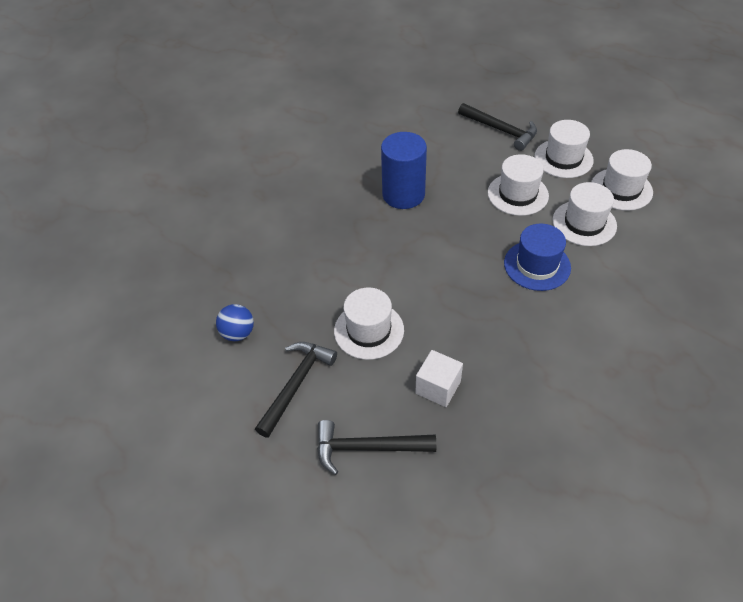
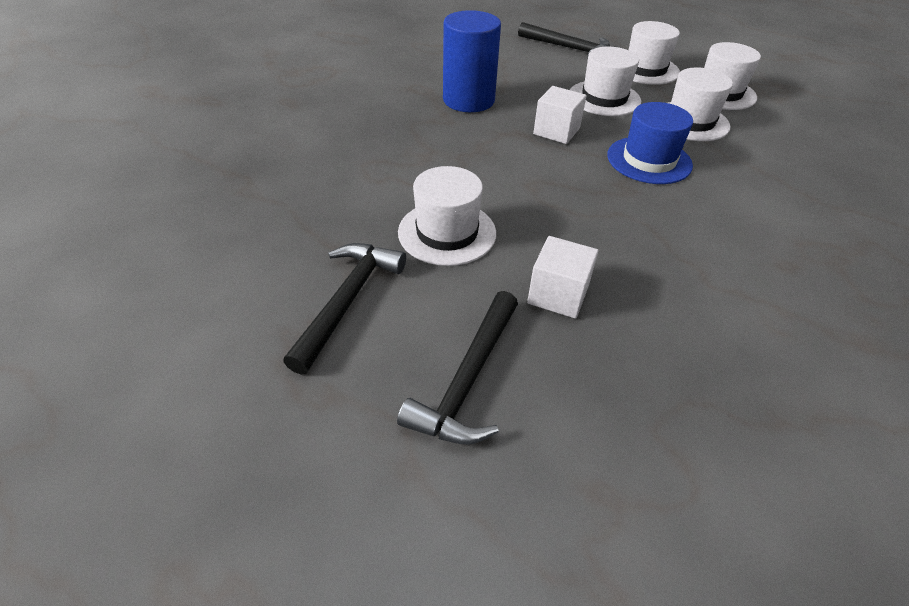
camera: 10 degrees left, 5 degrees down
blue ball [216,304,254,341] -> none
black hammer [317,420,436,475] -> black hammer turned 60 degrees counterclockwise [397,291,518,444]
none -> white cube [533,86,587,144]

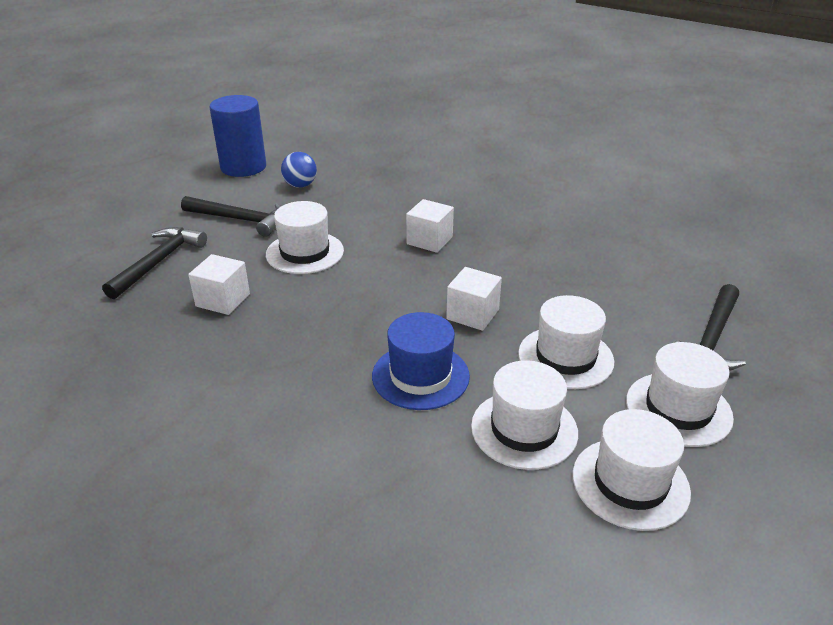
camera: 90 degrees right, 10 degrees down
black hammer [397,291,518,444] -> black hammer turned 90 degrees clockwise [102,227,207,299]
blue cylinder [443,10,501,112] -> blue cylinder moved to [209,95,266,177]
none -> blue ball [281,152,317,188]
none -> white cube [406,199,454,253]

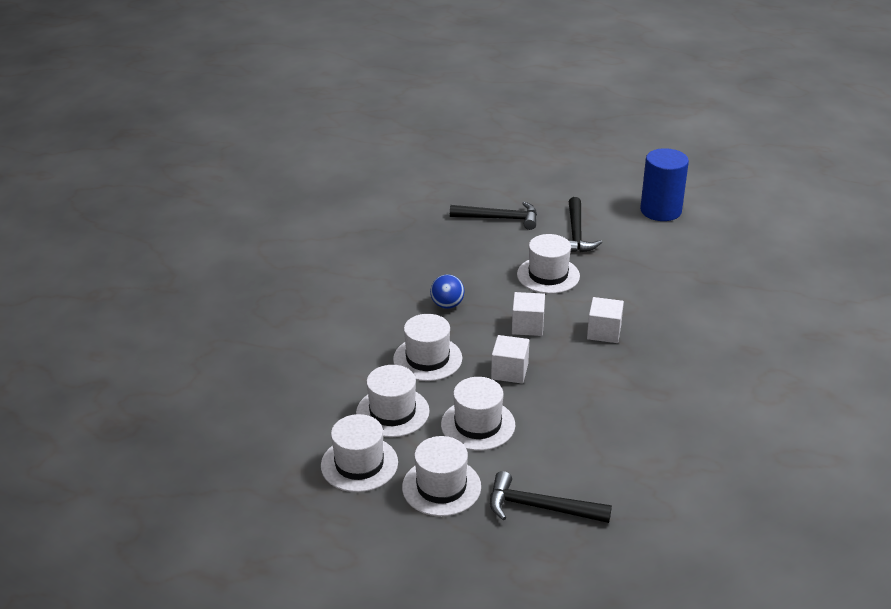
camera: 75 degrees right, 0 degrees up
white cube [188,254,250,315] -> white cube moved to [512,292,545,336]
blue ball [281,152,317,188] -> blue ball moved to [430,274,464,309]
blue hat [372,312,470,410] -> white hat [393,314,462,381]

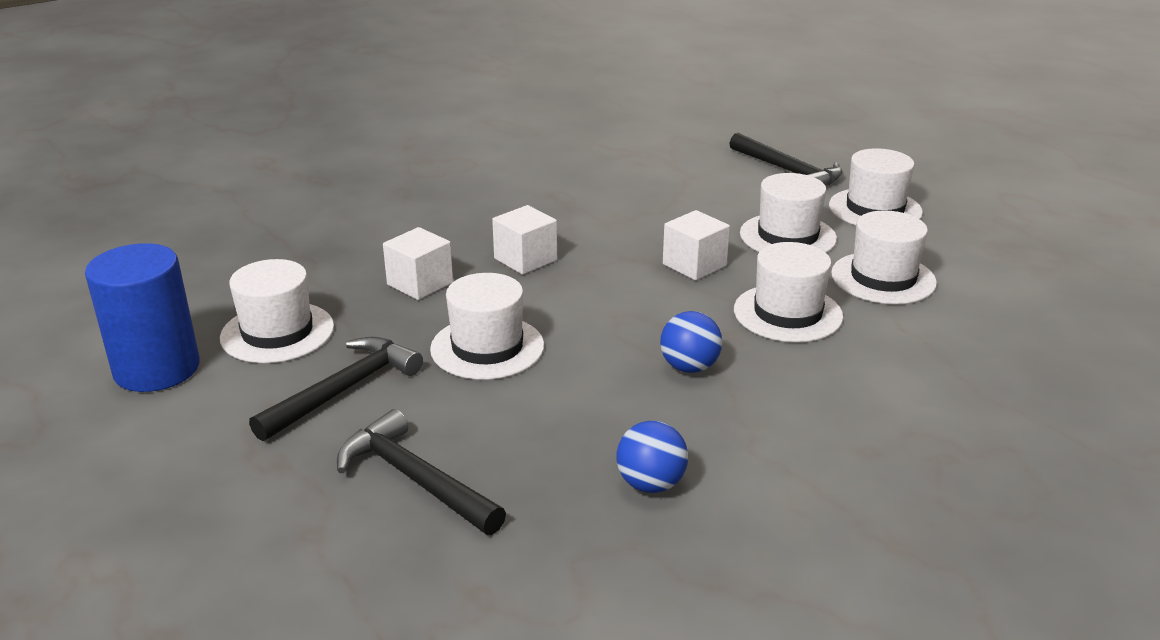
camera: 145 degrees left, 5 degrees down
white hat [321,414,398,492] -> white hat moved to [220,259,334,363]
white cube [512,292,545,336] -> white cube moved to [383,227,453,300]
none -> blue ball [617,421,688,493]

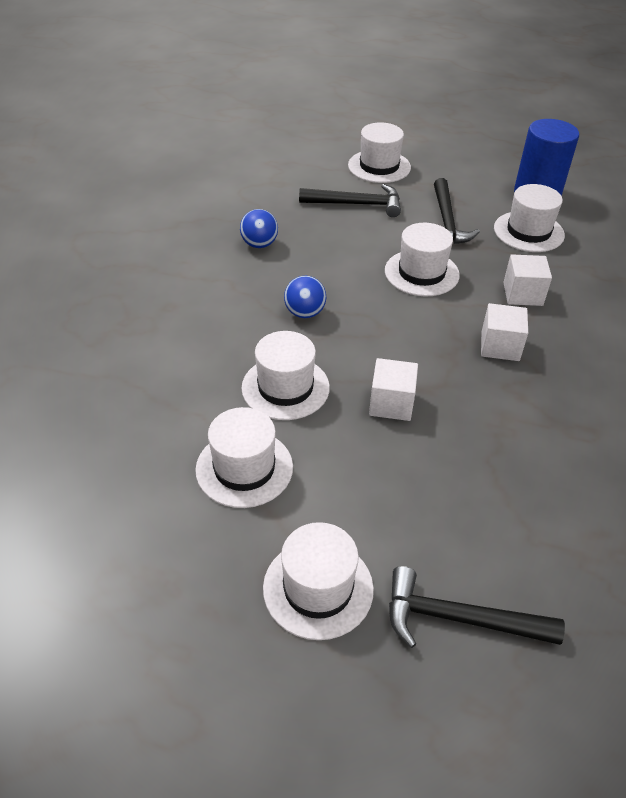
camera: 140 degrees right, 15 degrees up
white hat [740,173,837,253] -> white hat moved to [348,122,411,183]

